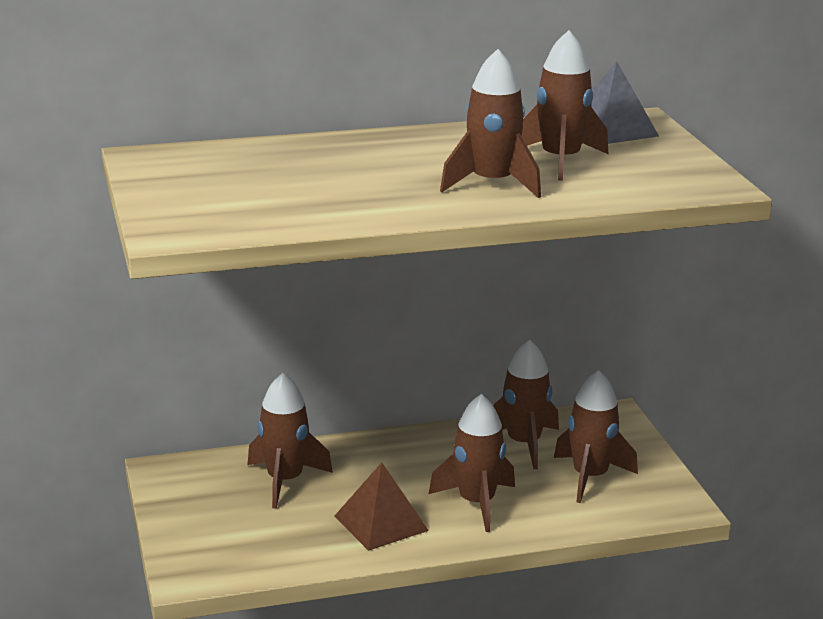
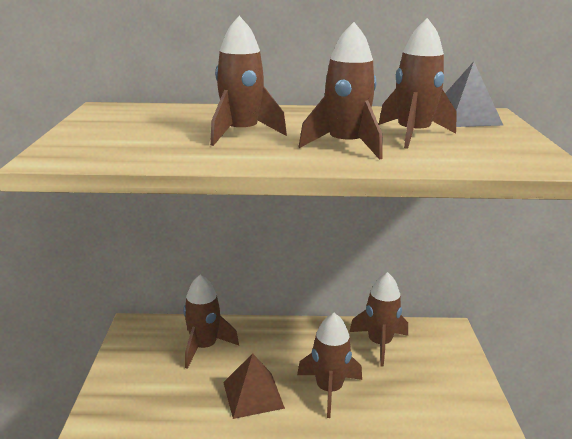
camera: 15 degrees right, 0 degrees up
brown rocket [554,370,638,503] -> brown rocket moved to [210,16,287,146]

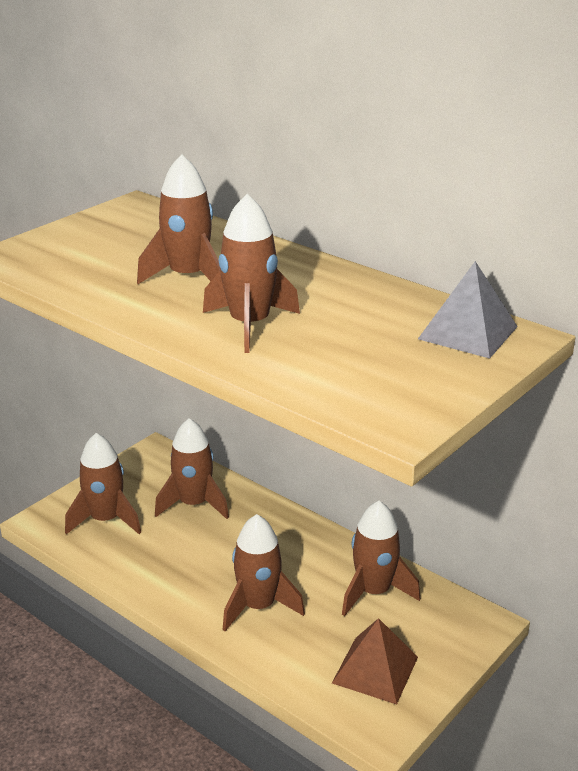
camera: 40 degrees right, 5 degrees up
brown pyramid [223,353,285,419] -> brown pyramid moved to [332,618,418,704]
brown rocket [379,18,457,149] -> brown rocket moved to [65,433,141,534]

